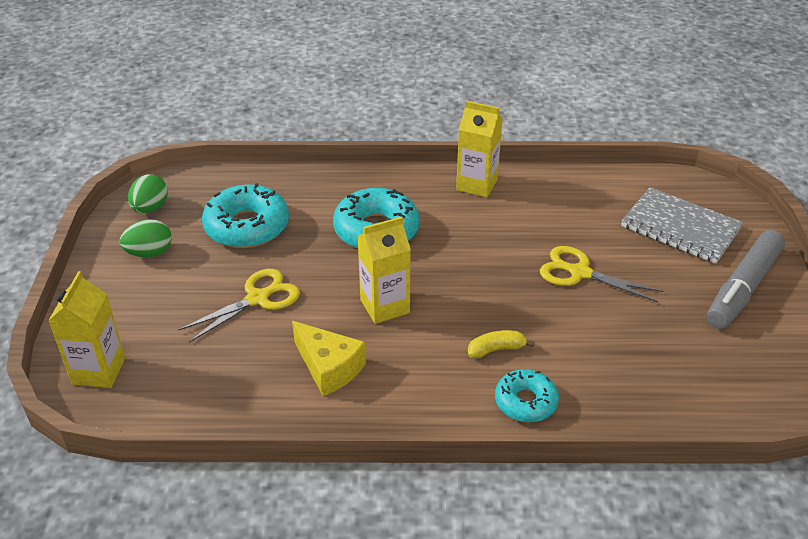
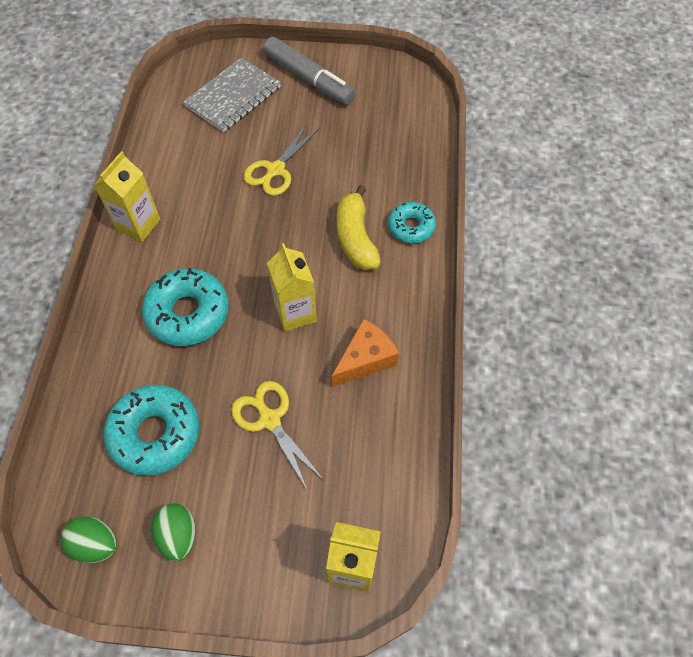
camera: 85 degrees left, 20 degrees up
yellow cheese [292,321,366,396] -> orange cheese [332,319,399,387]
yellow banana [468,330,534,359] -> yellow banana [337,185,381,270], size x1.82

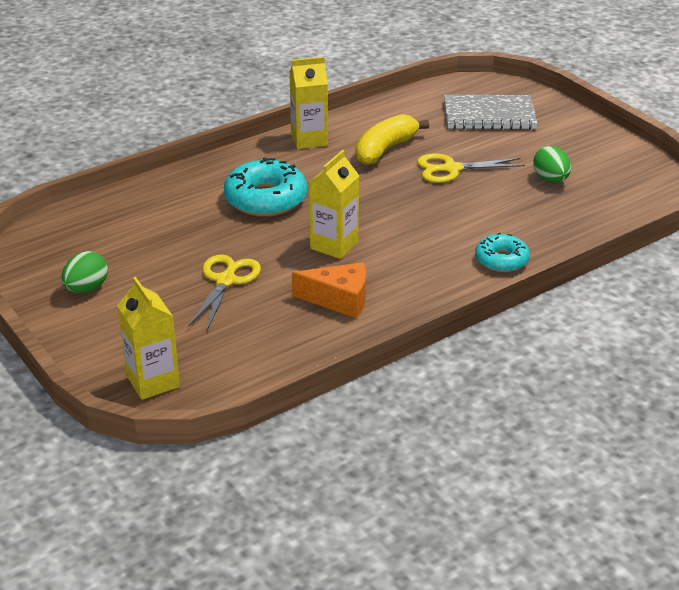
camera: 50 degrees right, 25 degrees down
green egg [61,516,117,563] -> green egg moved to [533,146,571,183]
turquoise donut [104,385,199,476] -> none
grey marker [263,37,355,105] -> none
yellow banana [337,185,381,270] -> yellow banana moved to [356,114,429,165]

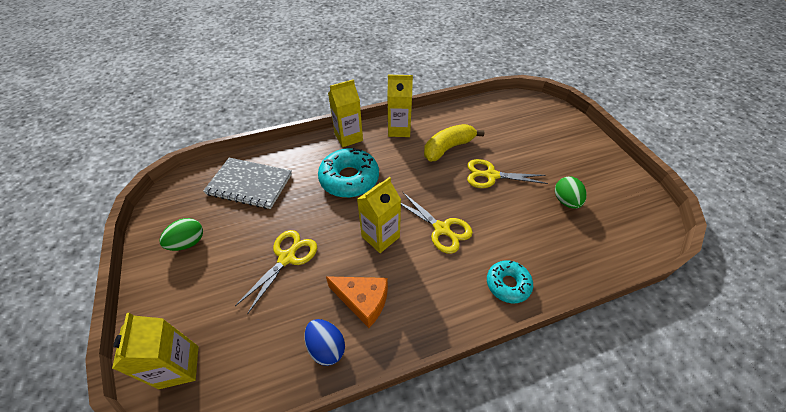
camera: 15 degrees right, 15 degrees up
grey notebook [444,95,538,129] -> grey notebook moved to [203,157,292,209]
none -> blue egg [304,319,345,366]
none -> yellow carton [328,79,363,147]
none -> yellow scissors [401,193,473,254]

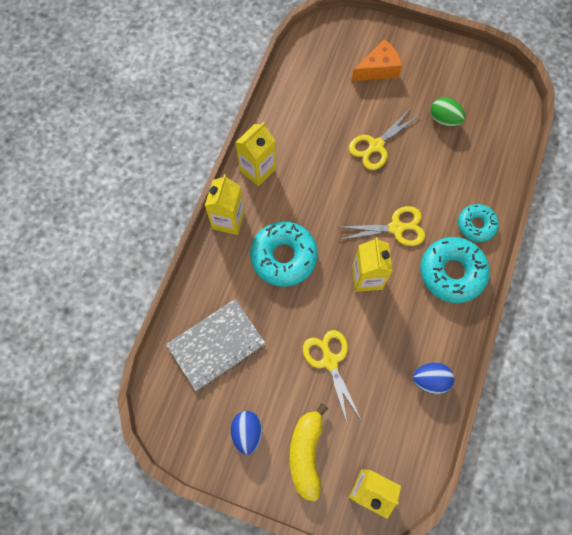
camera: 50 degrees left, 20 degrees up
green egg [159,218,203,251] -> blue egg [231,411,262,455]
orange cheese [326,276,388,328] -> orange cheese moved to [351,39,402,81]
yellow banana [424,124,484,161] -> yellow banana moved to [290,403,328,502]
none -> turquoise donut [420,237,490,303]

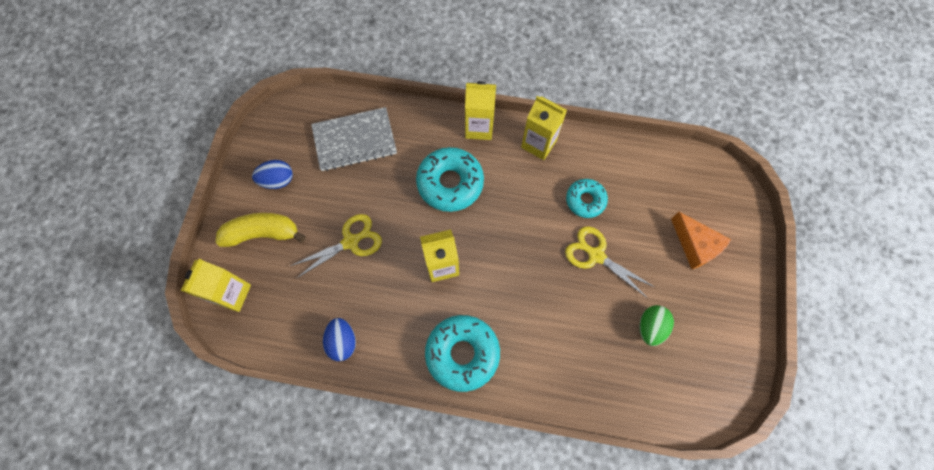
camera: 80 degrees right, 0 degrees up
grey notebook [166,299,266,391] -> grey notebook turned 60 degrees counterclockwise [311,107,397,171]
yellow scissors [340,206,425,246] -> none
turquoise donut [458,204,499,242] -> turquoise donut moved to [566,179,608,218]

